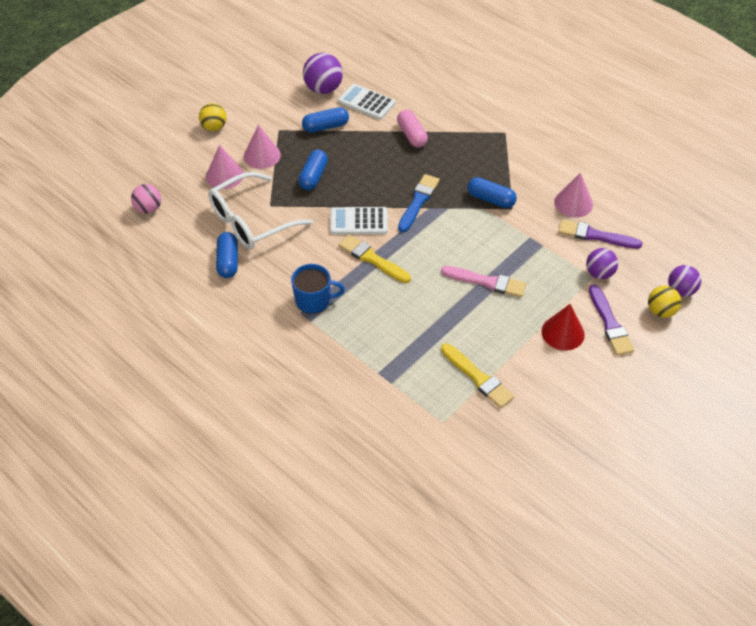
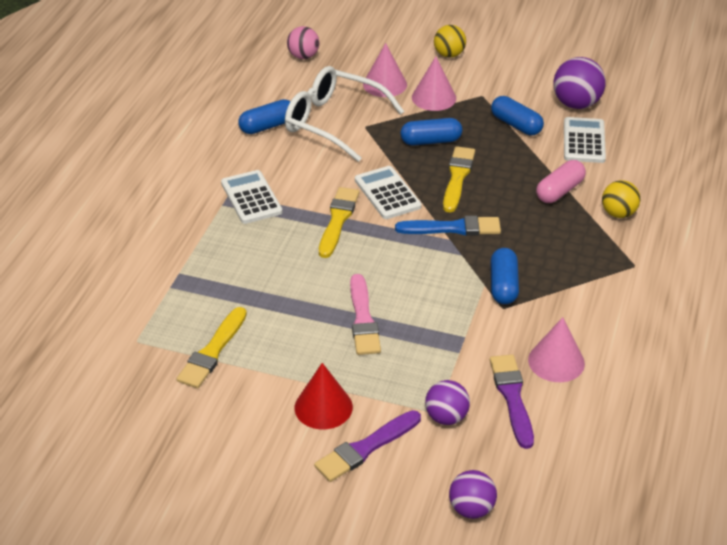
camera: 65 degrees right, 10 degrees down
blue mug [291,264,345,314] -> white calculator [221,170,283,224]
yellow ball [648,286,681,318] -> yellow ball moved to [602,180,640,218]
none -> yellow brush [443,146,475,213]

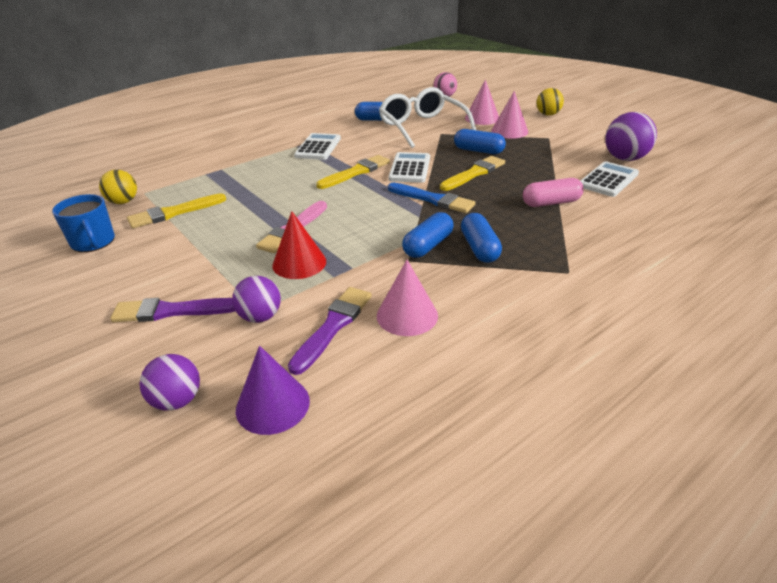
camera: 35 degrees right, 5 degrees down
red cone [294,363,353,429] -> red cone moved to [272,211,326,279]
blue capsule [491,96,544,135] -> blue capsule moved to [461,213,502,263]
yellow ball [602,180,640,218] -> yellow ball moved to [99,170,137,204]
none -> blue mug [52,194,115,252]
none -> purple cone [236,346,310,435]

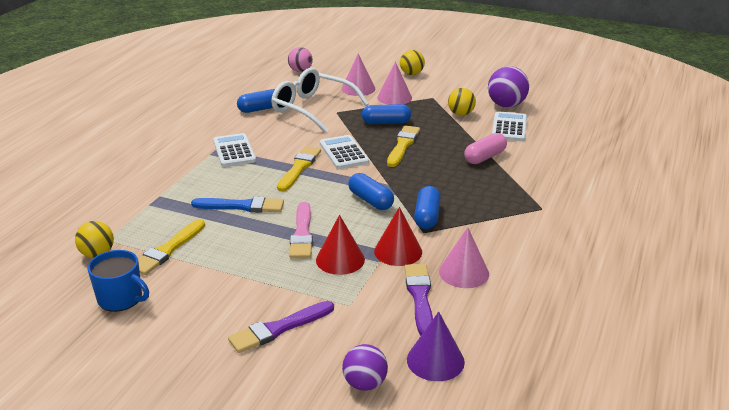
camera: 30 degrees left, 5 degrees down
purple ball [232,276,281,323] -> none
blue brush [388,183,475,213] -> blue brush moved to [191,196,284,213]
blue capsule [461,213,502,263] -> blue capsule moved to [348,173,394,210]
none -> red cone [374,207,422,266]
none -> yellow ball [448,88,476,116]

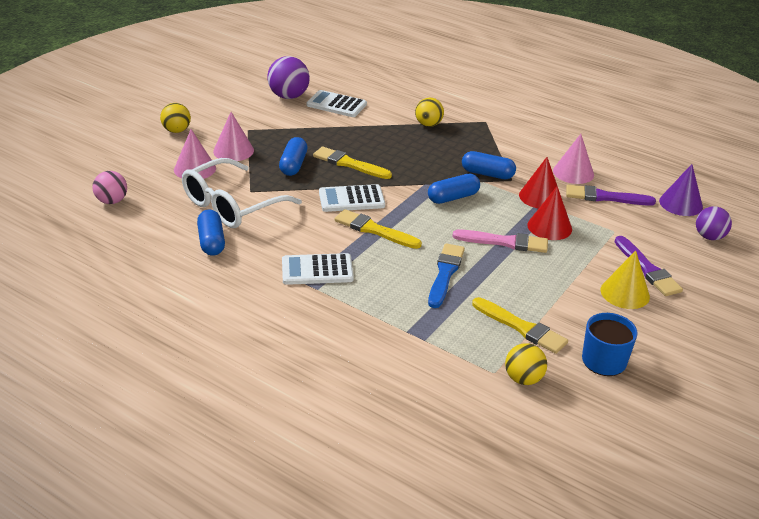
camera: 80 degrees left, 5 degrees up
yellow ball [448,88,476,116] -> yellow ball moved to [415,98,444,127]
pink capsule [464,133,507,164] -> none
none -> yellow cone [600,250,650,309]

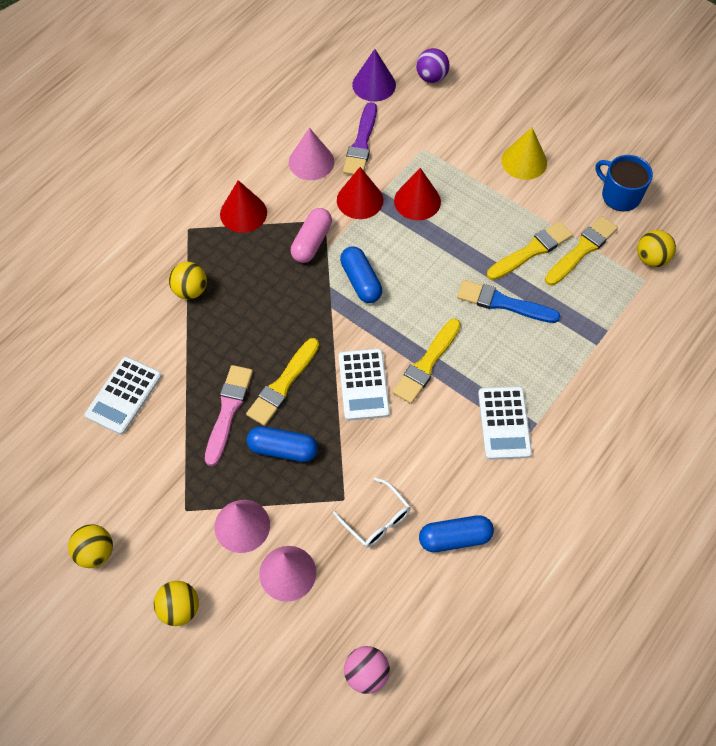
camera: 85 degrees left, 25 degrees up
white glasses [182,158,302,228] -> white glasses [333,477,411,548], size x0.51
purple ball [267,56,310,99] -> none
pink brush [452,229,548,253] -> pink brush moved to [205,365,253,466]
blue capsule [462,151,516,179] -> pink capsule [291,208,332,263]
purple brush [614,236,683,296] -> none
none -> yellow ball [68,524,113,568]
none -> red cone [220,180,267,233]
none -> yellow brush [487,221,573,280]

